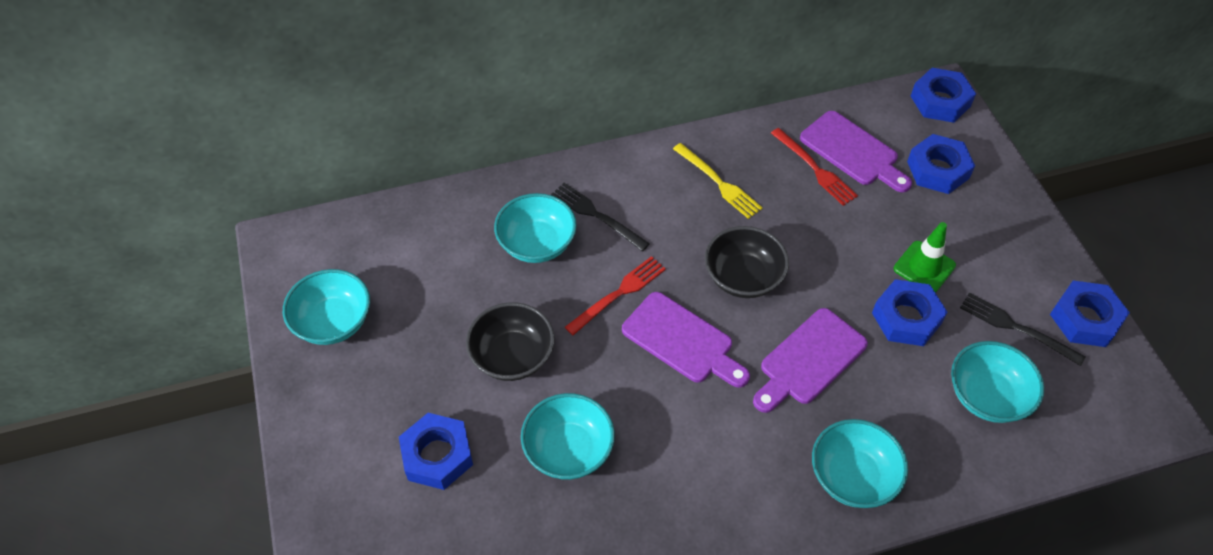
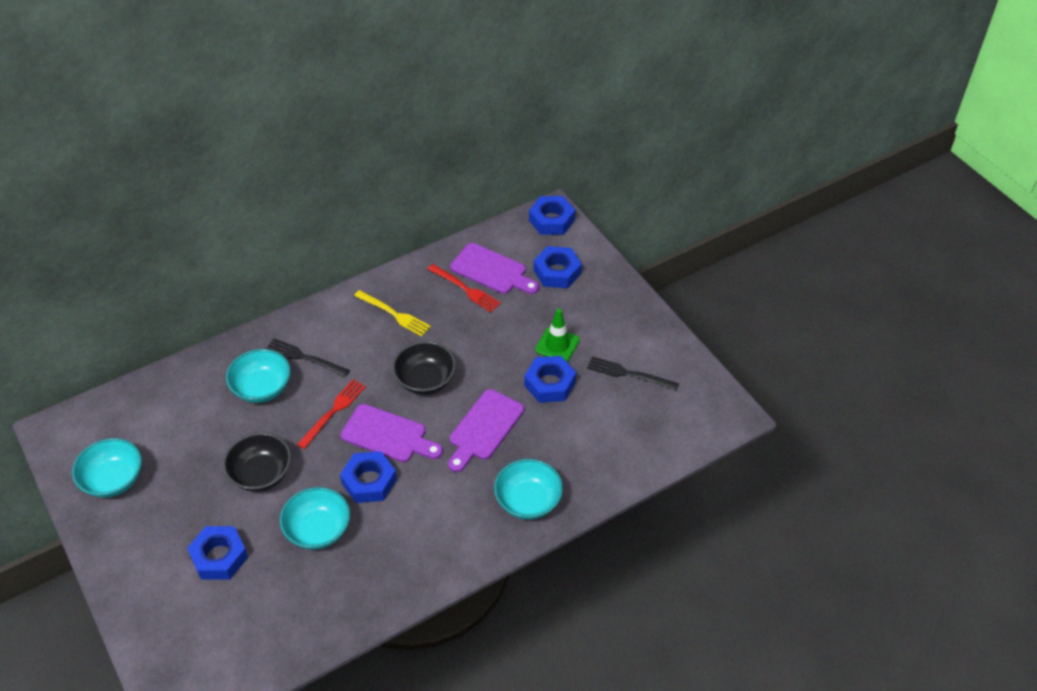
camera: 15 degrees left, 5 degrees down
turquoise bowl [951,341,1044,423] -> none
blue nut [1050,280,1130,347] -> blue nut moved to [340,451,397,503]

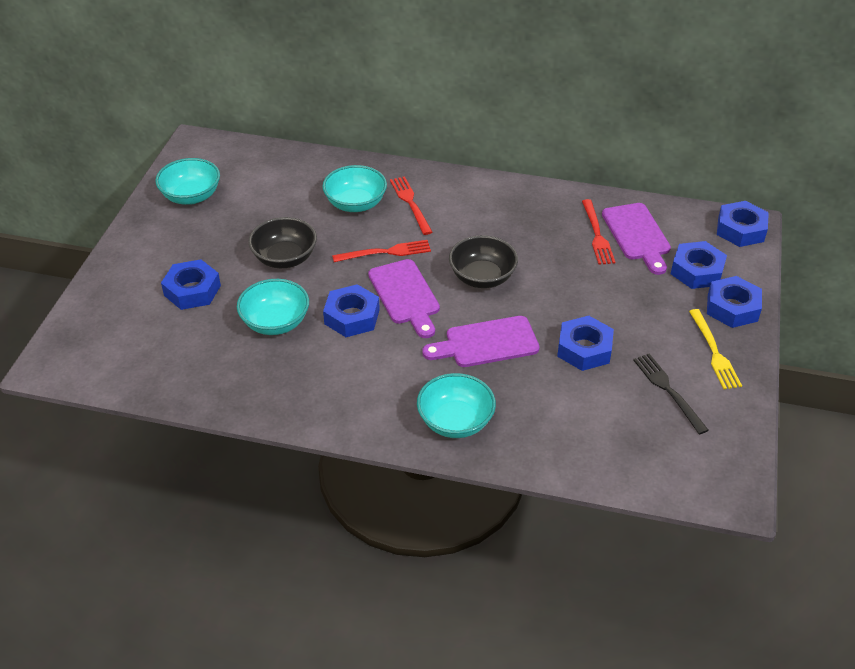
camera: 45 degrees right, 5 degrees down
black fork [266,338,350,377] -> red fork [390,176,432,235]
yellow fork [354,290,431,337] -> yellow fork moved to [689,309,742,389]
green traffic cone [535,309,580,362] -> none
none -> blue nut [707,276,762,328]

